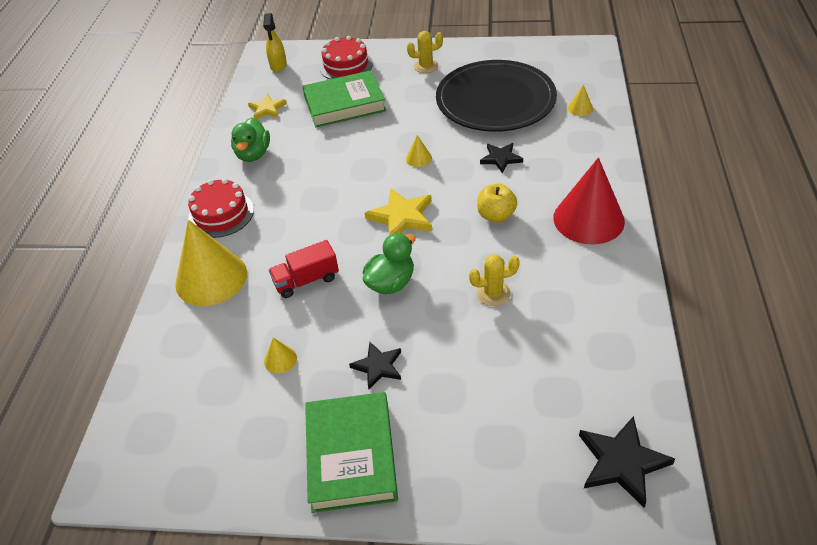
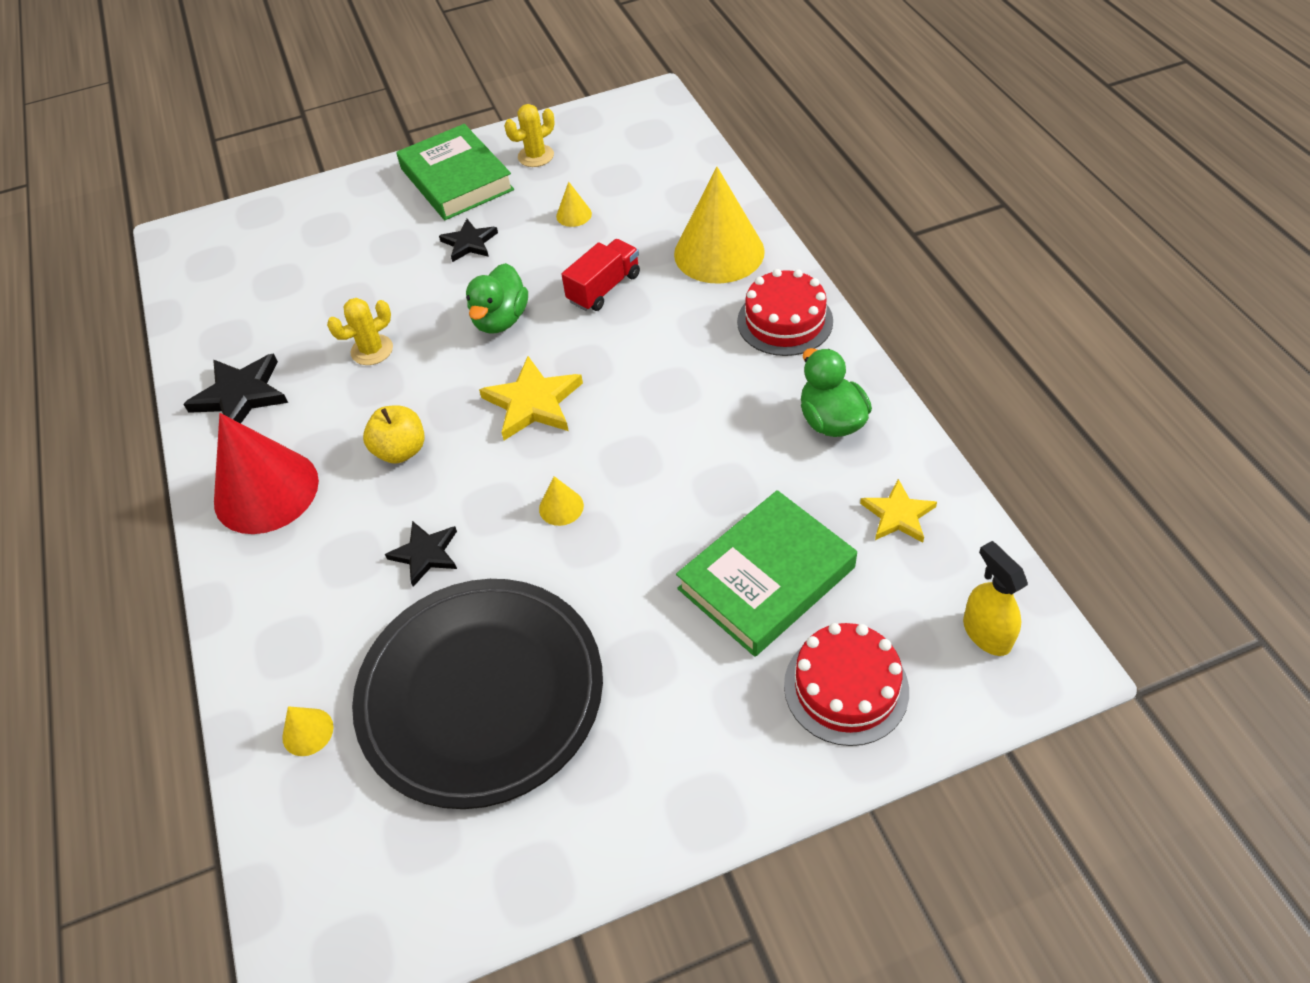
camera: 155 degrees right, 5 degrees up
yellow cactus [407,31,443,73] -> yellow cactus moved to [505,104,555,167]
black star [579,416,675,508] -> black star moved to [183,353,288,423]

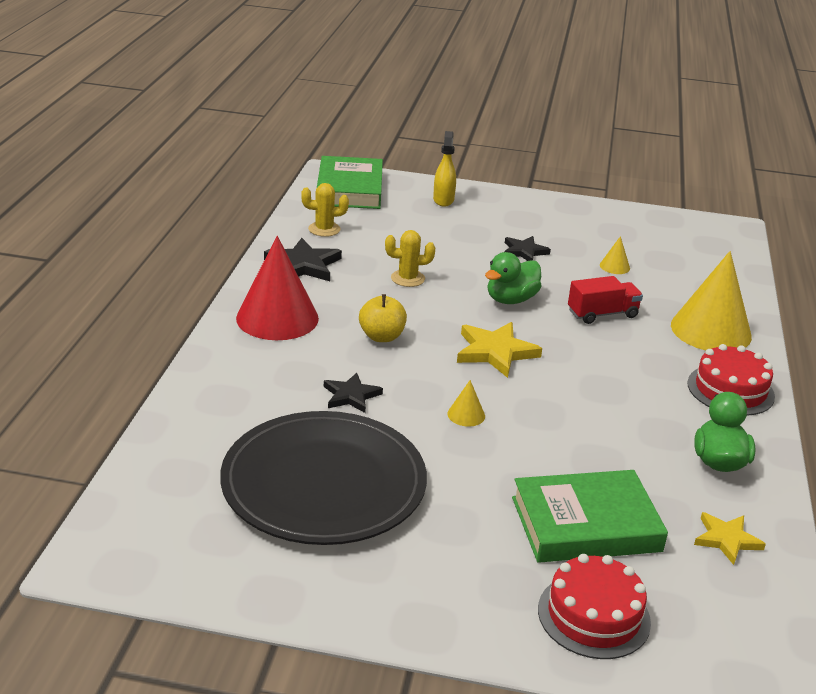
camera: 25 degrees right, 20 degrees down
yellow cone [282,706,333,756] -> none
green book [396,124,514,220] -> green book moved to [317,156,383,209]
yellow cactus [505,104,555,167] -> yellow cactus moved to [301,183,349,237]
yellow spray bottle [963,541,1028,656] -> yellow spray bottle moved to [433,131,456,206]

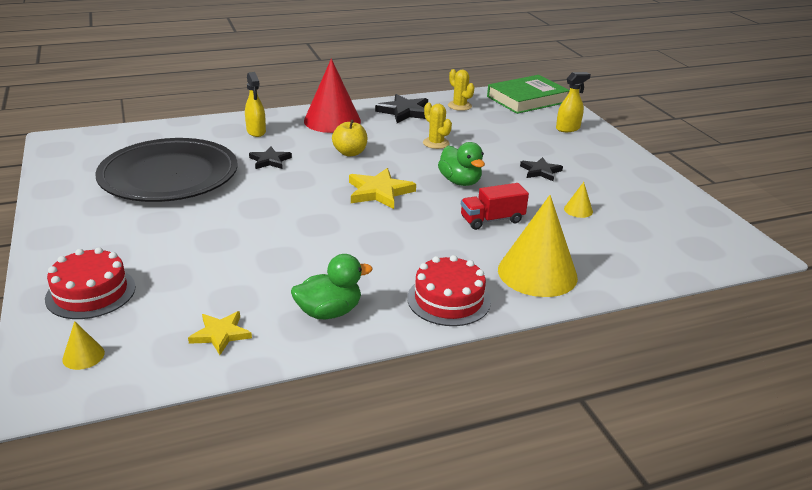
camera: 60 degrees right, 0 degrees up
yellow cone [448,380,485,427] -> yellow cone moved to [62,321,105,370]
green duck [485,252,541,304] -> green duck turned 135 degrees counterclockwise [438,142,485,186]
green book [512,470,668,563] -> none
red truck [568,276,643,324] -> red truck turned 120 degrees clockwise [461,183,529,230]
none -> yellow spray bottle [245,72,266,137]

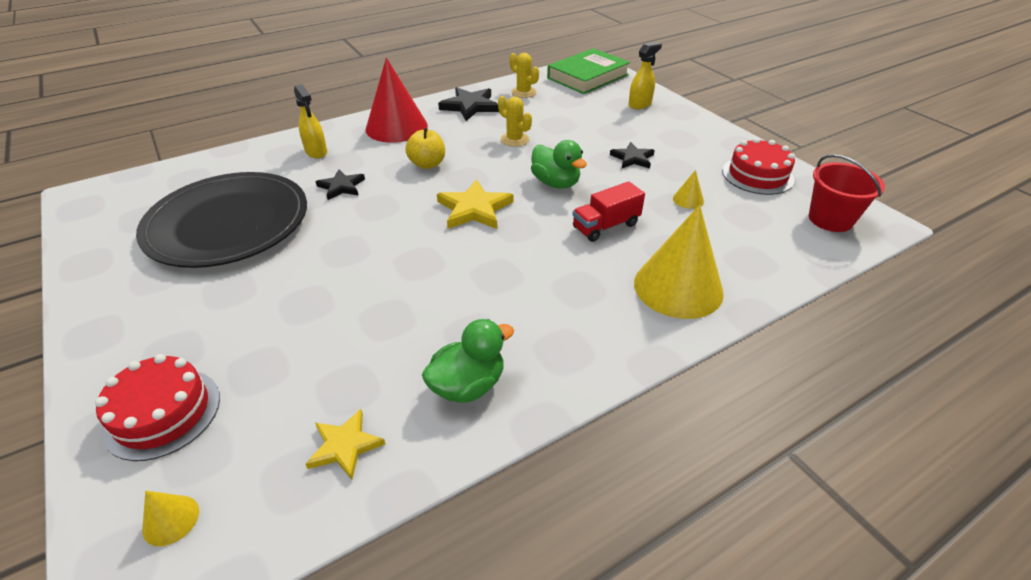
camera: 10 degrees left, 10 degrees up
red cake [407,255,491,326] -> red cake moved to [722,138,795,195]
none -> red bucket [809,154,885,232]

